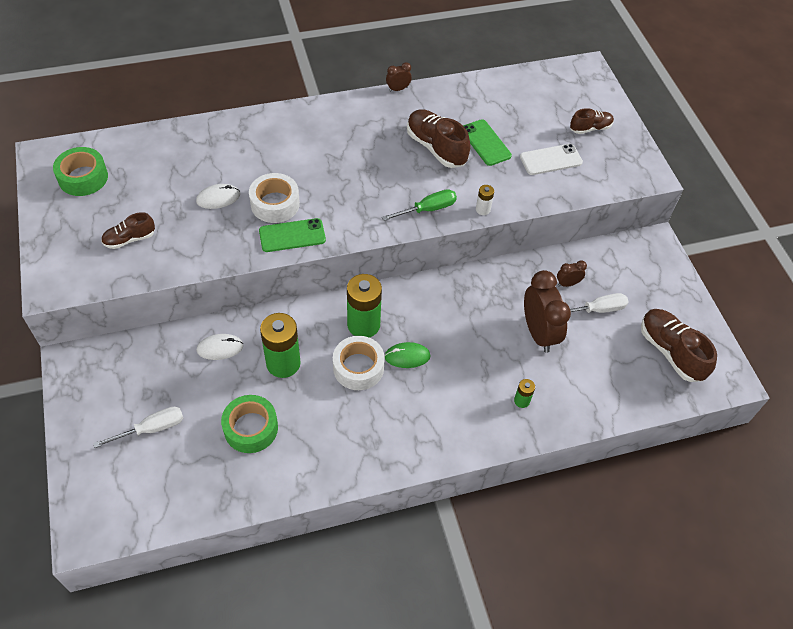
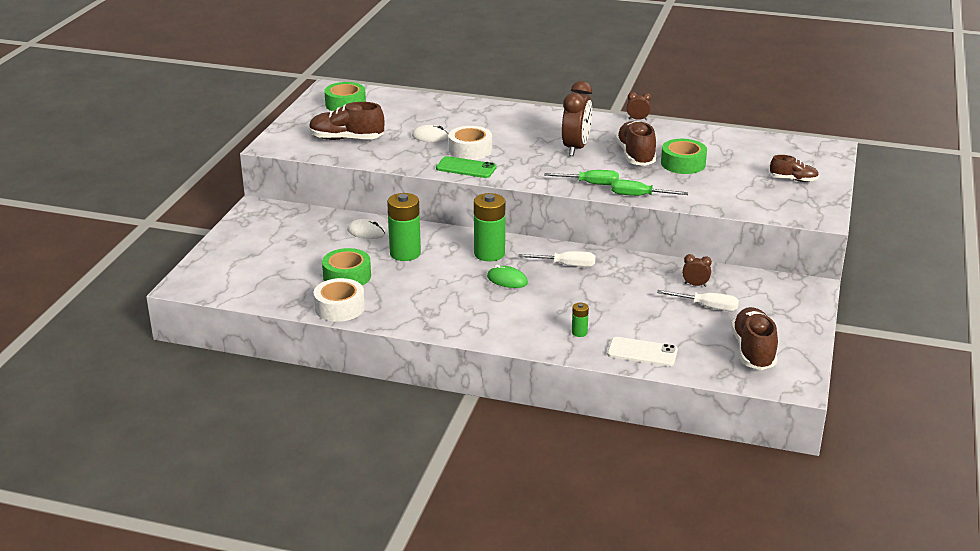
camera: 35 degrees right, 25 degrees down
white screwdriver [93,407,183,448] -> white screwdriver moved to [518,251,596,267]
brown shoe [101,212,155,249] -> brown shoe [309,102,385,140], size x1.70
white tape [333,336,385,390] -> white tape moved to [314,278,365,322]
green phone [463,119,512,166] -> green tape [661,139,707,174]
white battery [476,185,494,215] -> green screwdriver [611,179,688,196]
white phone [520,144,583,175] -> white phone moved to [607,337,678,366]
brown clock [524,270,571,353] -> brown clock moved to [562,81,592,156]

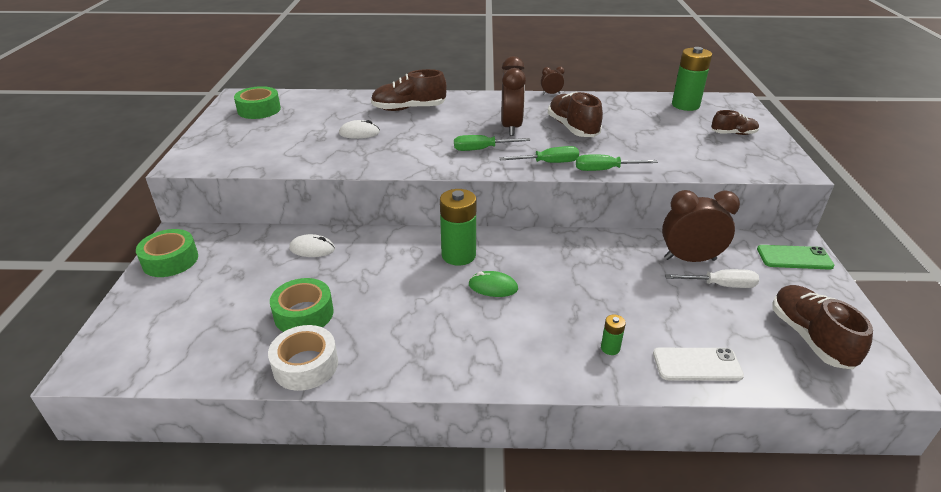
camera: 15 degrees left, 5 degrees up
brown shoe [309,102,385,140] -> brown shoe moved to [371,69,447,111]
green battery [387,193,421,261] -> green battery moved to [672,47,712,111]
green phone [436,156,497,178] -> green phone moved to [757,245,835,270]
white tape [449,126,492,160] -> none
white screwdriver [518,251,596,267] -> none
green tape [661,139,707,174] -> green tape moved to [136,229,198,277]
brown clock [682,254,712,287] -> brown clock [662,190,740,262], size x2.15
none -> green screwdriver [454,135,531,151]

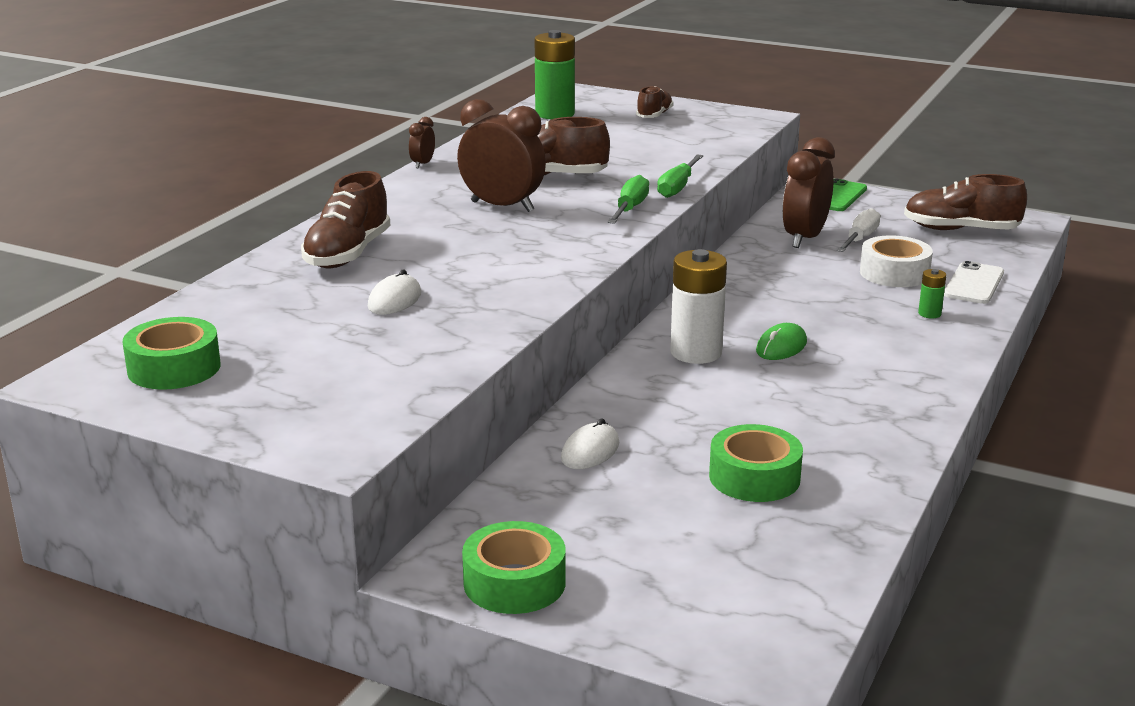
camera: 65 degrees left, 10 degrees down
white tape [268,325,338,391] -> white tape moved to [860,235,933,287]
green battery [440,189,476,265] -> white battery [670,249,727,364]
green screwdriver [454,135,531,151] -> none

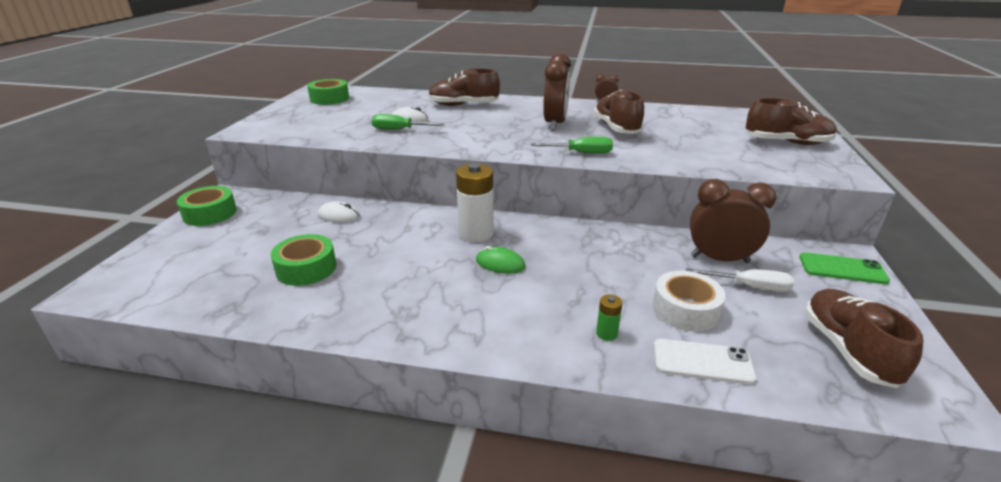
camera: 75 degrees right, 5 degrees up
green battery [535,30,575,119] -> none
brown shoe [636,86,674,118] -> brown shoe [746,98,837,145], size x1.70
green screwdriver [657,154,703,198] -> green screwdriver moved to [371,114,444,130]

